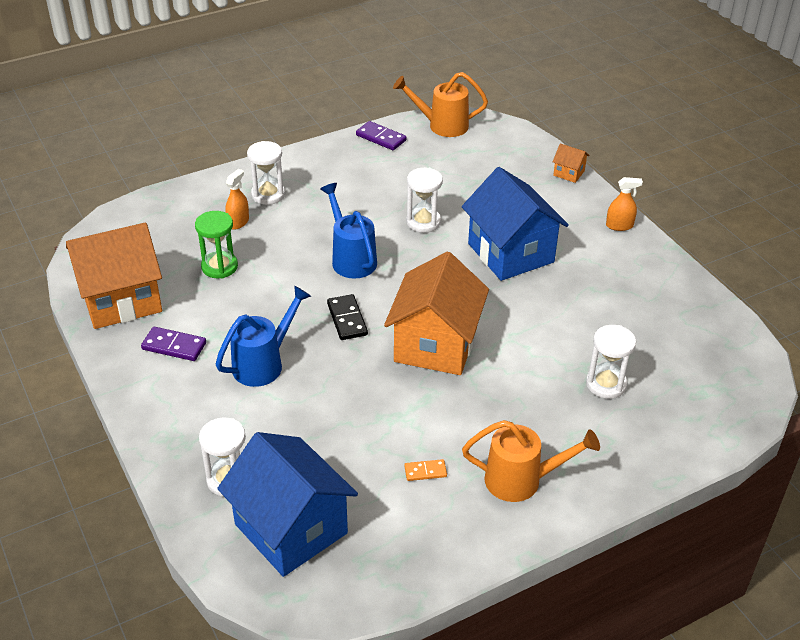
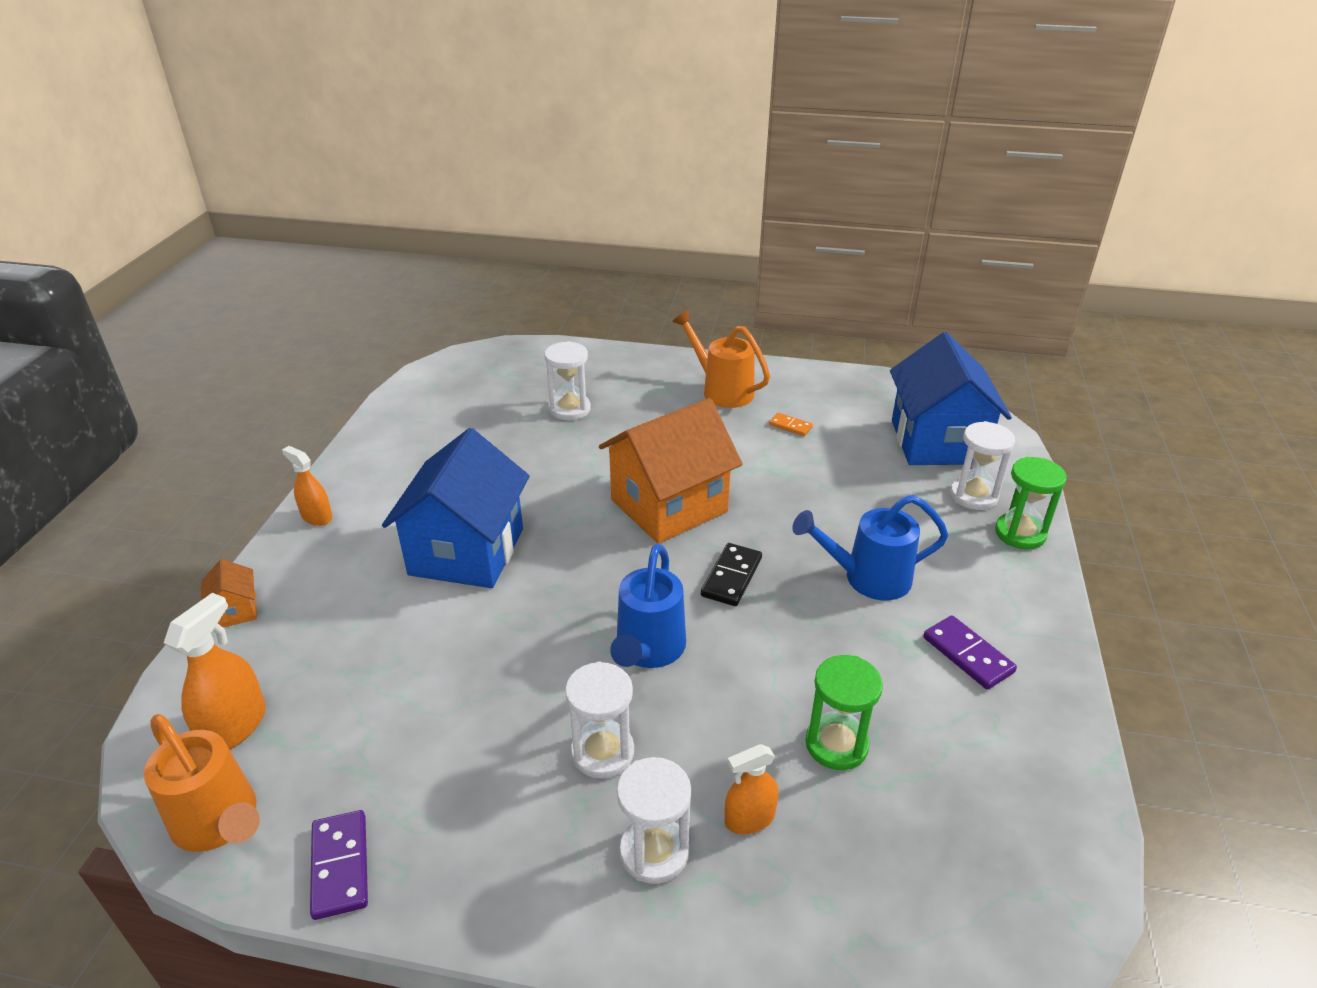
camera: 140 degrees left, 5 degrees down
orange house [66,222,162,329] -> none
white hourglass [406,168,443,233] -> white hourglass moved to [565,662,634,779]
none -> orange spray bottle [164,593,266,749]
none -> green hourglass [995,457,1067,549]

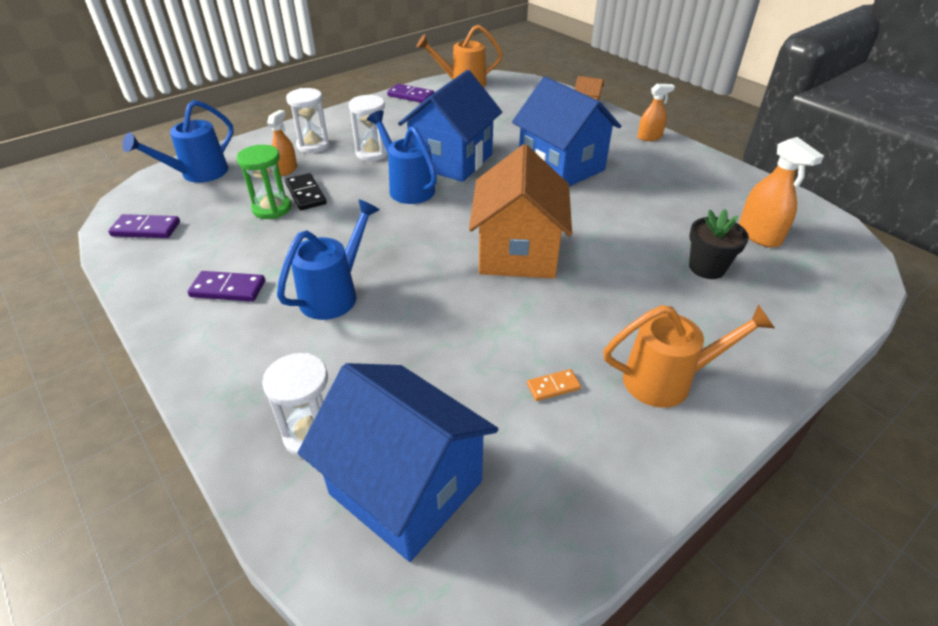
camera: 130 degrees right, 5 degrees up
orange spray bottle [164,593,266,749] -> orange spray bottle moved to [739,137,824,248]
white hourglass [545,341,591,420] -> black flower pot [689,209,749,279]
black domino [701,543,762,606] -> black domino moved to [285,173,327,210]
green hourglass [995,457,1067,549] -> none
none -> purple domino [108,214,180,238]
none -> blue watering can [122,100,234,183]
none -> blue house [398,70,502,182]

